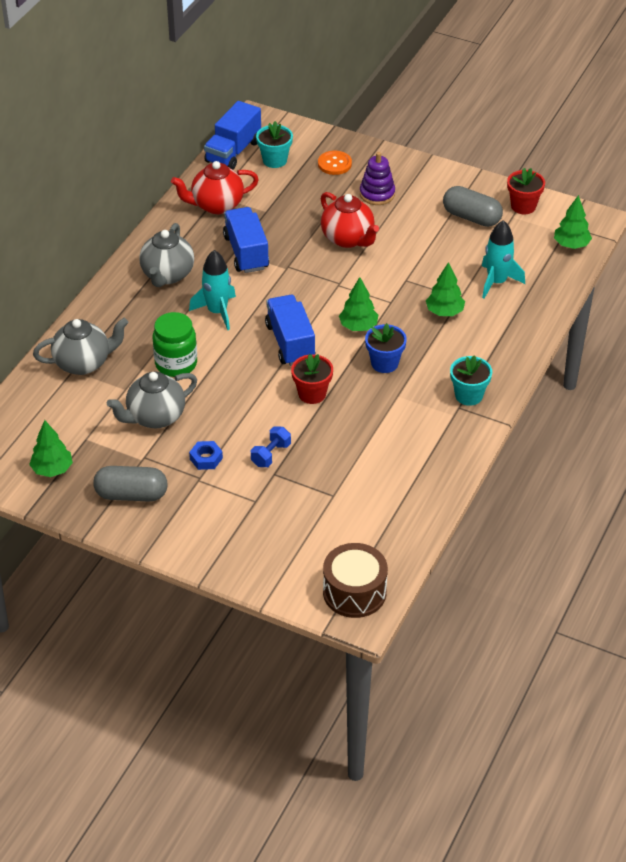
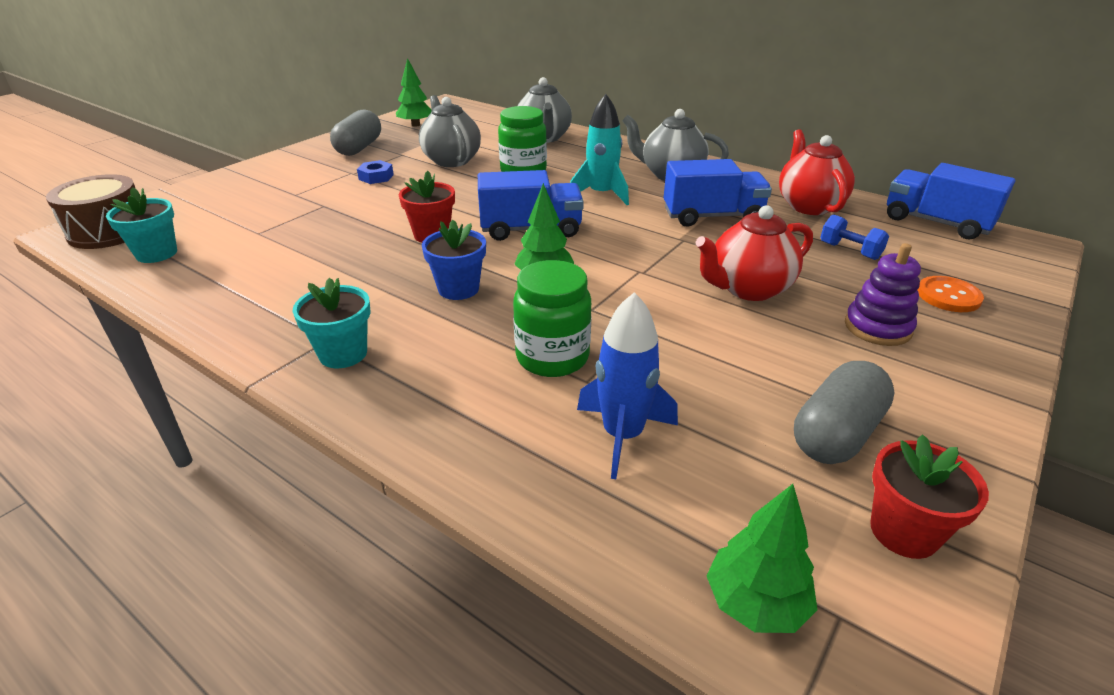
camera: 100 degrees right, 10 degrees down
blue dumbbell [251,427,291,467] -> blue dumbbell moved to [820,214,889,260]
turquoise flower pot [256,121,293,168] -> turquoise flower pot moved to [106,187,177,263]
green tree [426,262,465,316] -> green jar [513,260,591,377]
turquoise rocket [482,220,525,299] -> blue rocket [577,292,678,479]

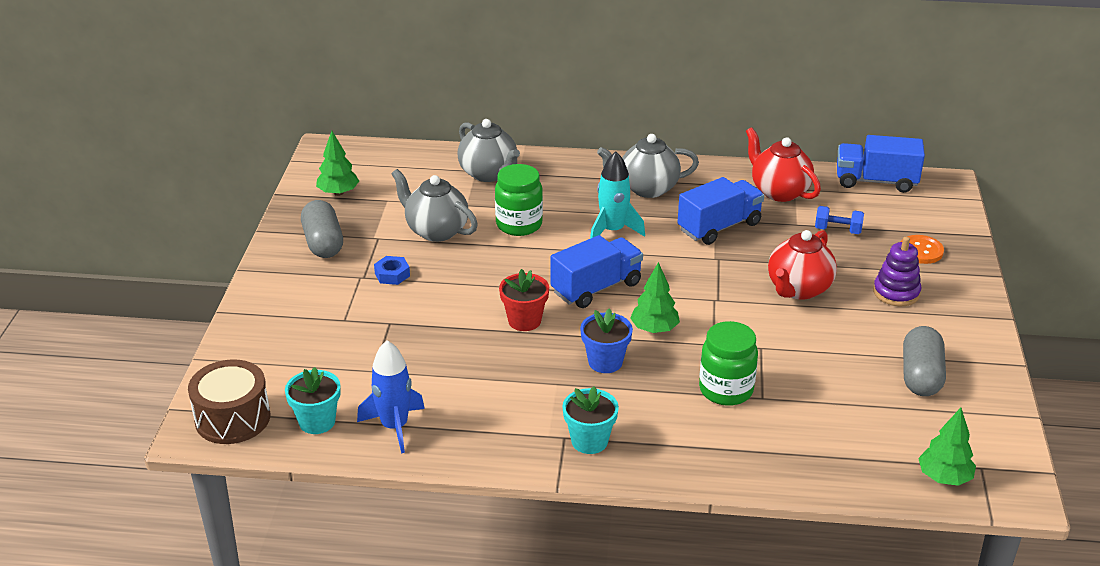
camera: 30 degrees left, 0 degrees up
blue rocket [577,292,678,479] -> blue rocket moved to [357,340,425,453]
red flower pot [870,434,989,559] -> none

